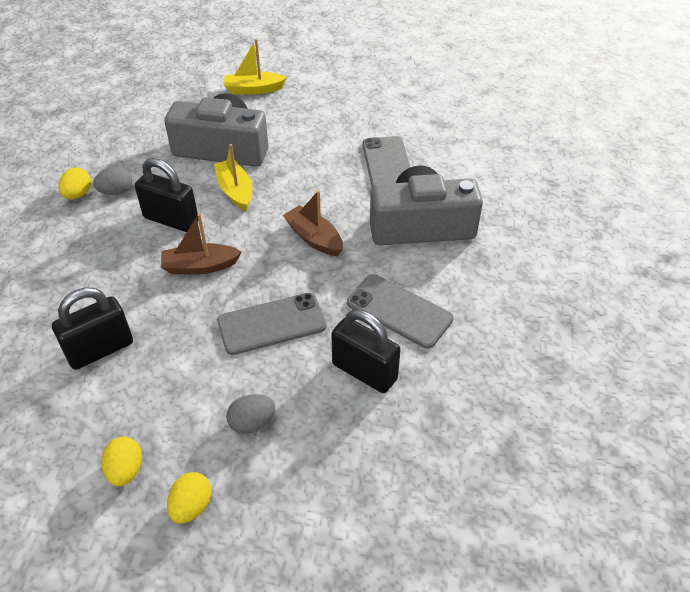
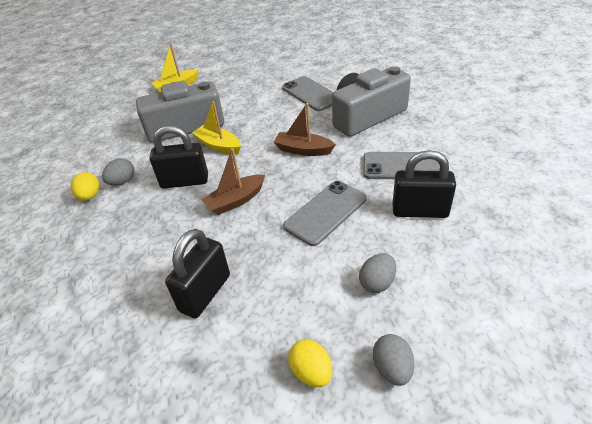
camera: 25 degrees left, 5 degrees down
yellow egg [167,472,212,524] -> grey egg [373,334,414,386]

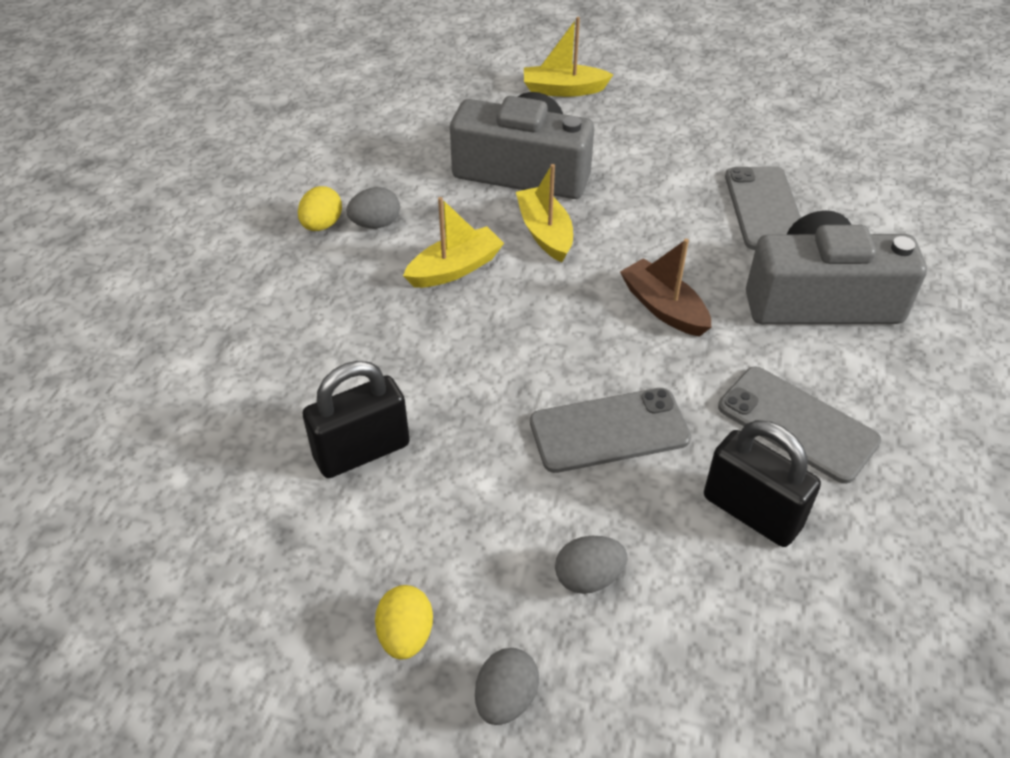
camera: 30 degrees right, 5 degrees up
black padlock [150,126,208,189] -> yellow boat [403,197,504,288]
brown boat [202,148,265,215] -> none

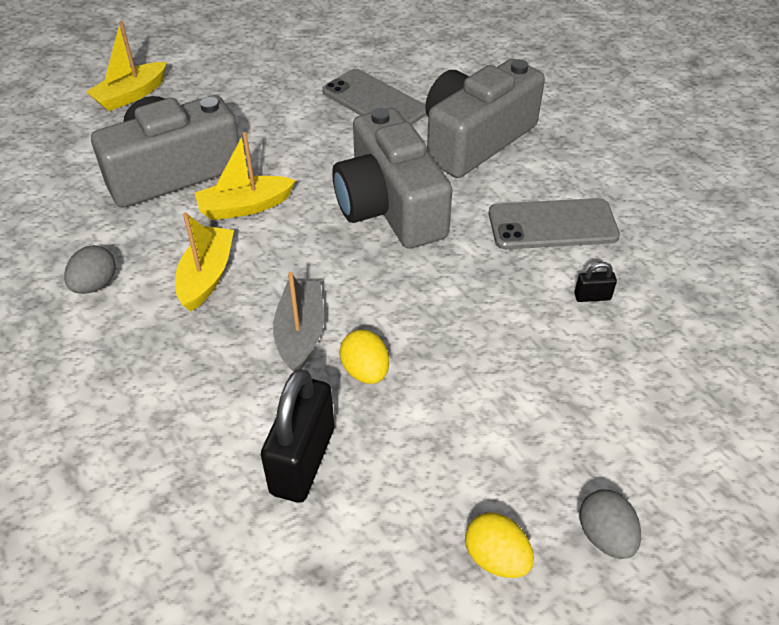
camera: 45 degrees left, 0 degrees up
yellow egg [298,186,342,231] -> yellow egg moved to [339,330,389,384]
yellow boat [516,164,573,262] -> yellow boat turned 45 degrees counterclockwise [194,132,296,220]
grey phone [530,388,691,473] -> none
grey egg [555,536,628,594] -> none
brown boat [620,239,711,337] -> grey camera [332,108,452,249]
black padlock [704,420,821,547] -> black padlock [574,262,617,302], size x0.44
none -> grey boat [273,272,324,372]

